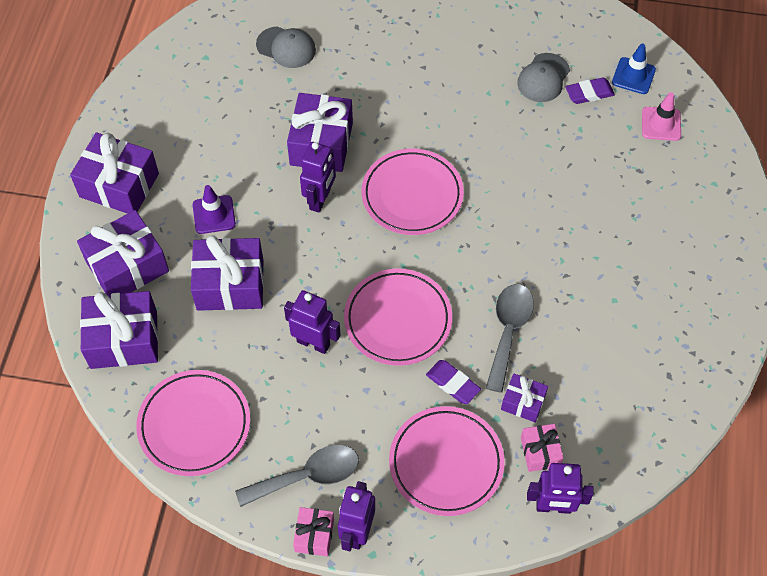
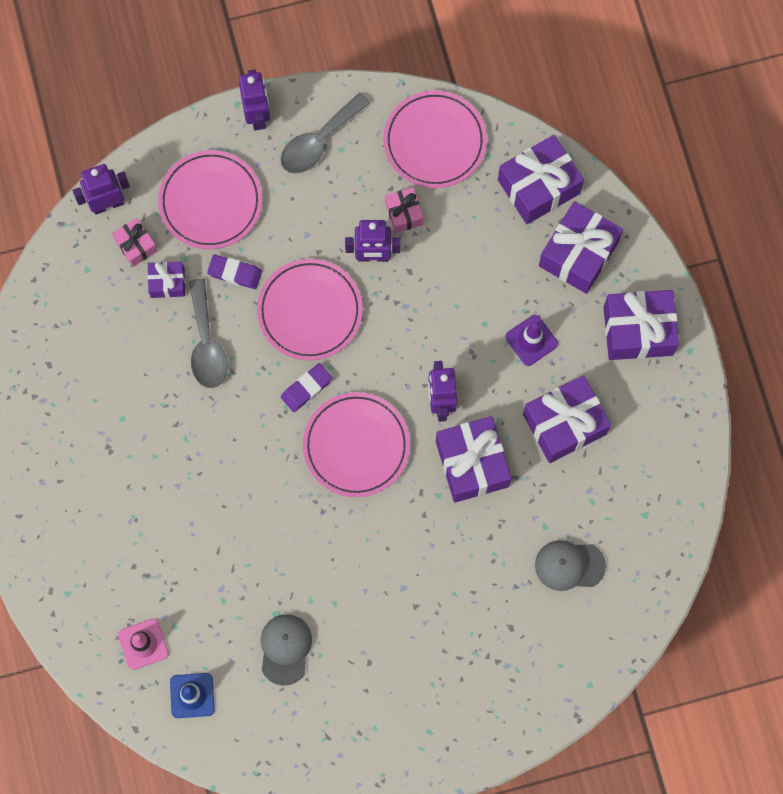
camera: 155 degrees right, 15 degrees up
purple gift [191,235,264,311] -> purple gift moved to [523,375,611,463]
pink gift [293,507,334,556] -> pink gift moved to [385,187,424,233]
purple eraser [565,78,615,104] -> purple eraser moved to [281,363,333,412]

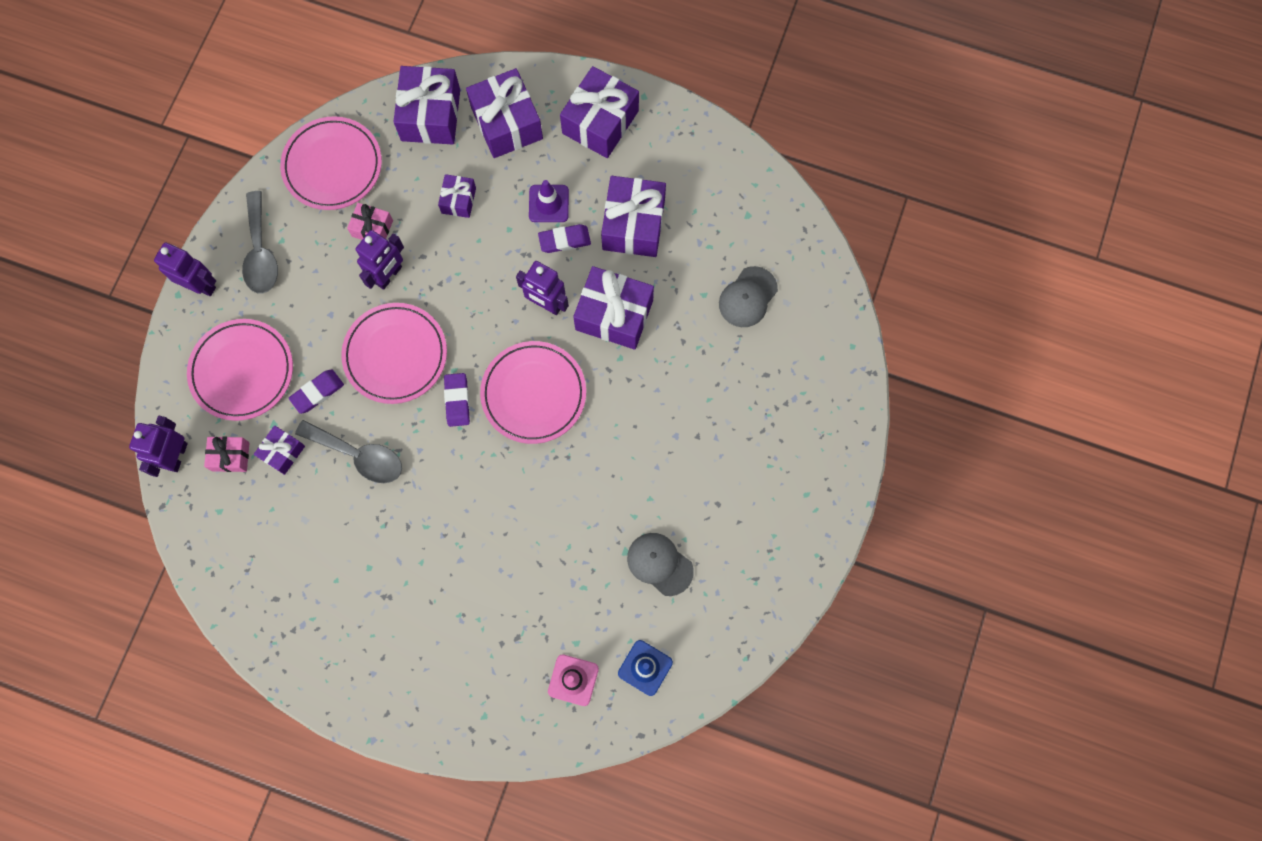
camera: 55 degrees left, 0 degrees up
none -> purple gift [438,174,476,218]
none -> purple eraser [538,224,591,253]

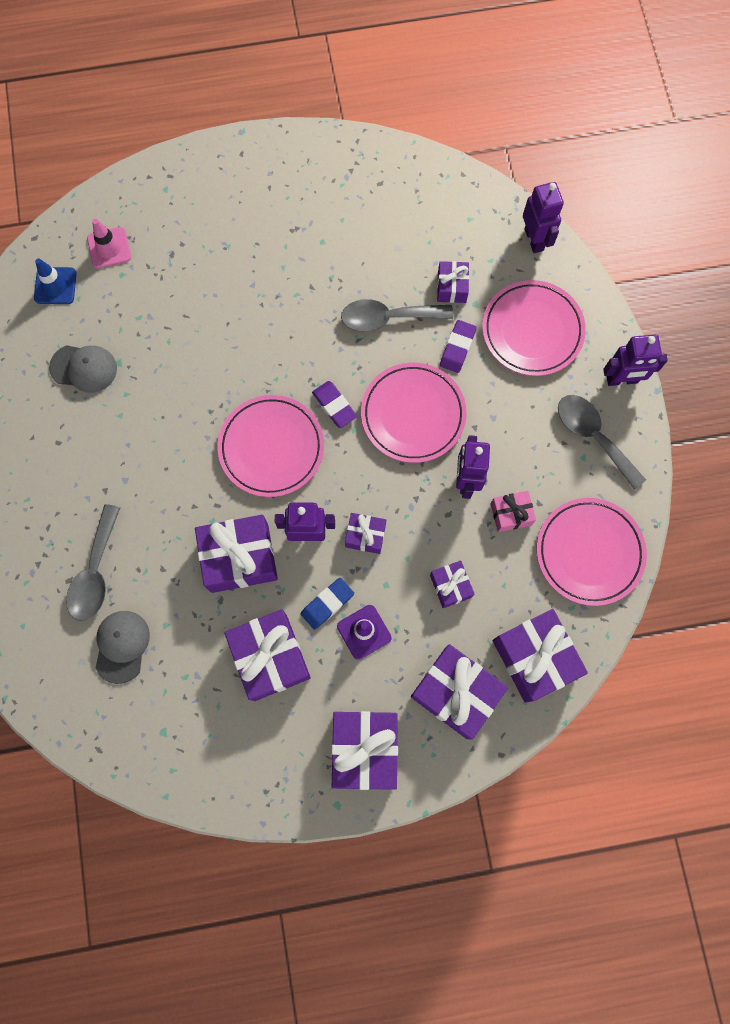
camera: 150 degrees right, 0 degrees up
pink gift [204,437,249,472] -> none
purple eraser [538,224,591,253] -> blue eraser [301,578,354,630]
none -> grey spoon [66,504,120,621]
none -> purple gift [345,513,386,554]

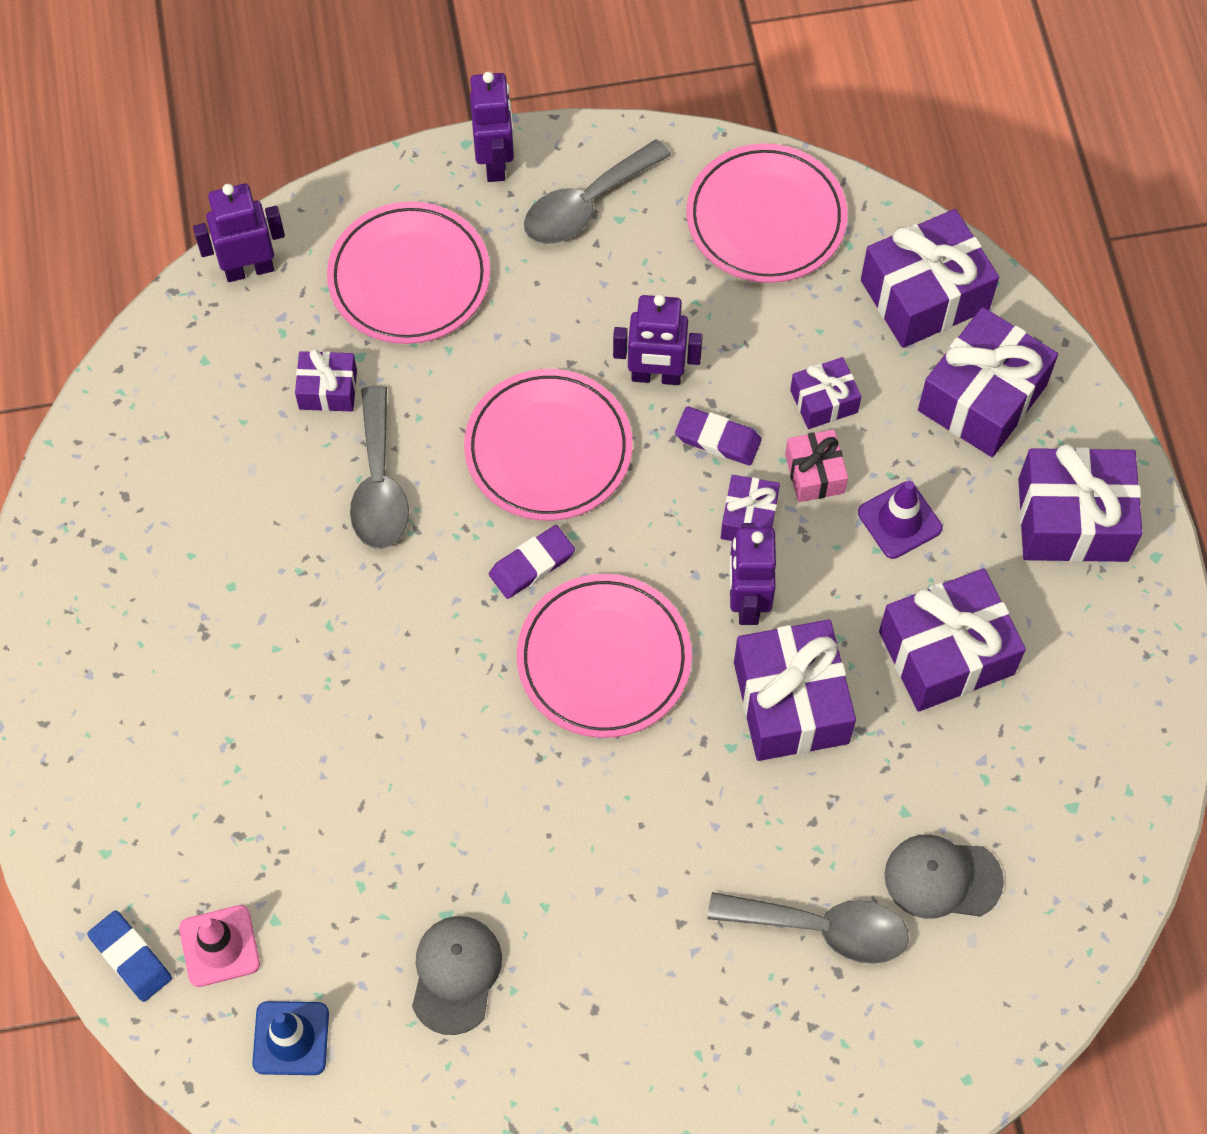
camera: 90 degrees left, 10 degrees down
blue eraser [301,578,354,630] -> blue eraser moved to [87,910,172,1002]
purple eraser [440,320,477,373] -> purple eraser moved to [675,406,762,466]
pink gift [491,491,536,532] -> pink gift moved to [785,429,848,502]

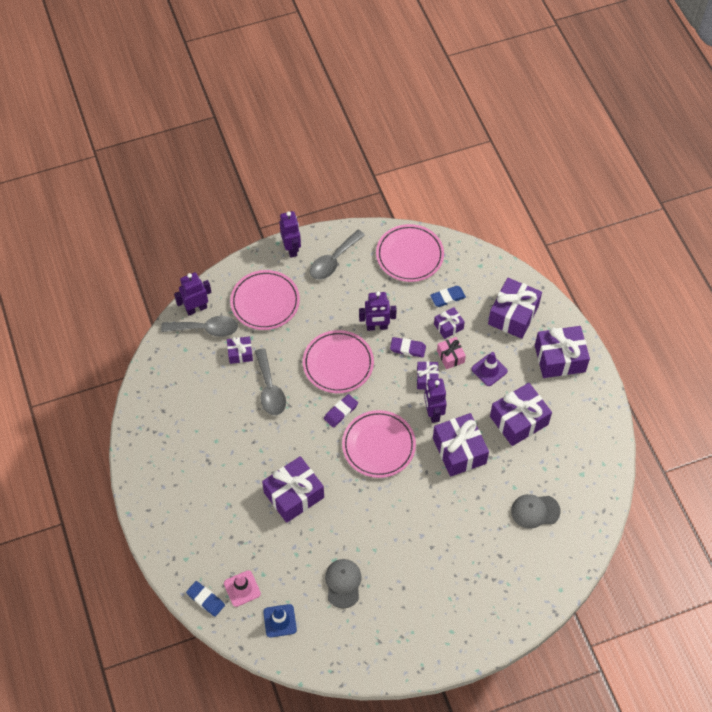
camera: 10 degrees left, 5 degrees down
grey spoon [707,892,909,964] -> grey spoon moved to [161,316,238,337]
purple gift [861,209,999,348] -> purple gift moved to [262,456,324,523]
none -> blue eraser [430,286,466,307]

